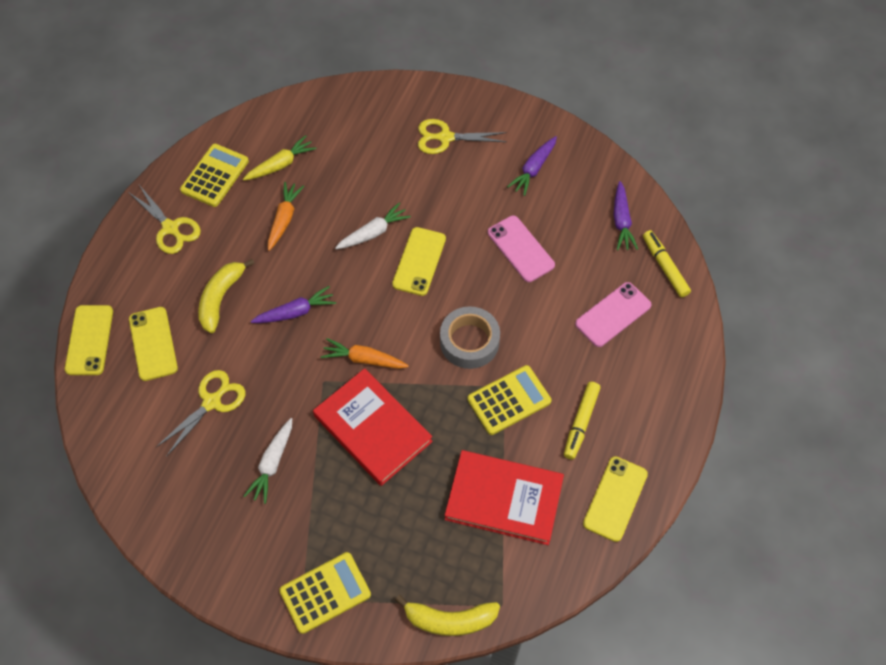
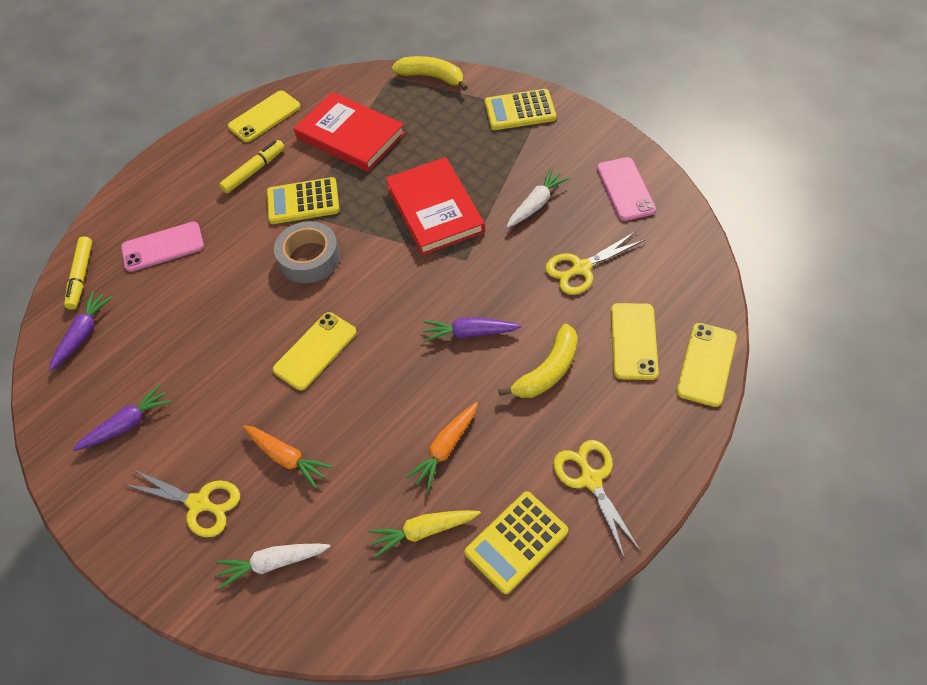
camera: 155 degrees left, 5 degrees down
orange carrot [321,338,409,369] -> orange carrot moved to [243,425,332,488]
white carrot [335,203,411,249] -> white carrot moved to [216,543,331,589]
pink phone [488,215,555,282] -> pink phone moved to [597,157,656,221]

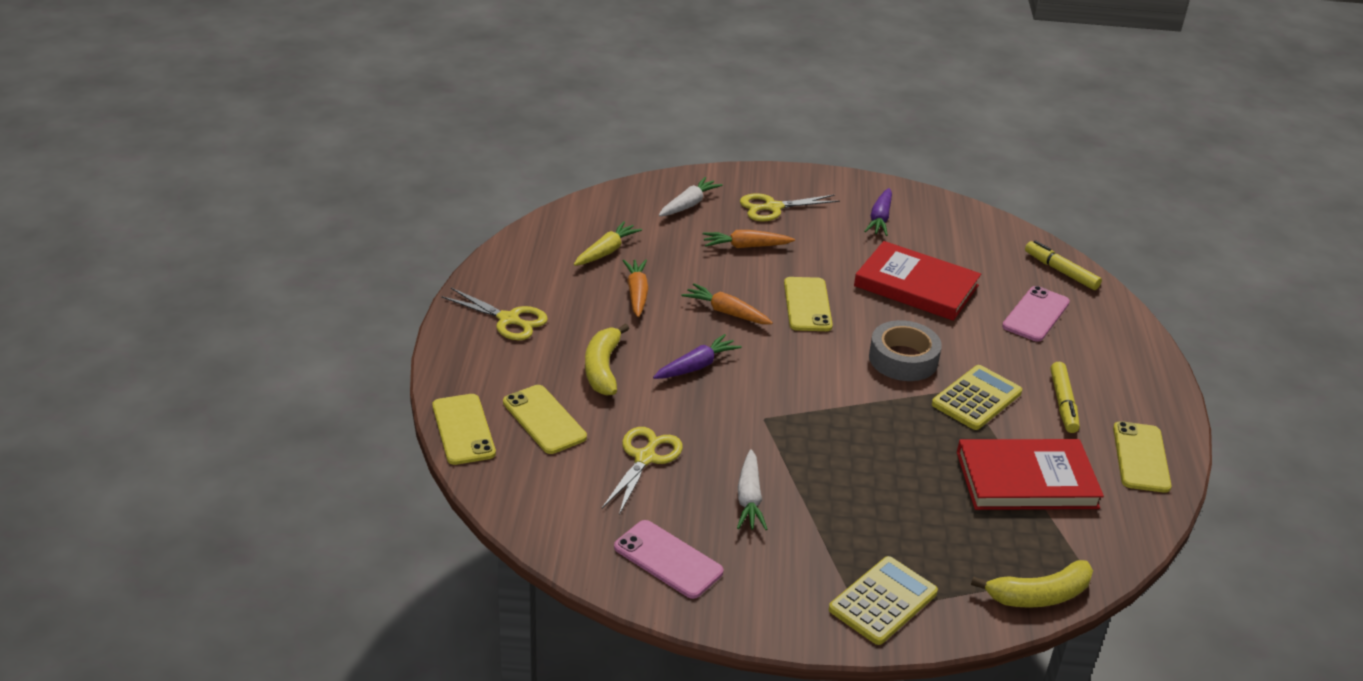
camera: 135 degrees right, 20 degrees down
purple carrot [49,291,113,371] -> none
red book [386,157,485,255] -> red book moved to [854,241,981,321]
yellow calculator [465,491,568,594] -> none
none -> orange carrot [682,283,773,324]

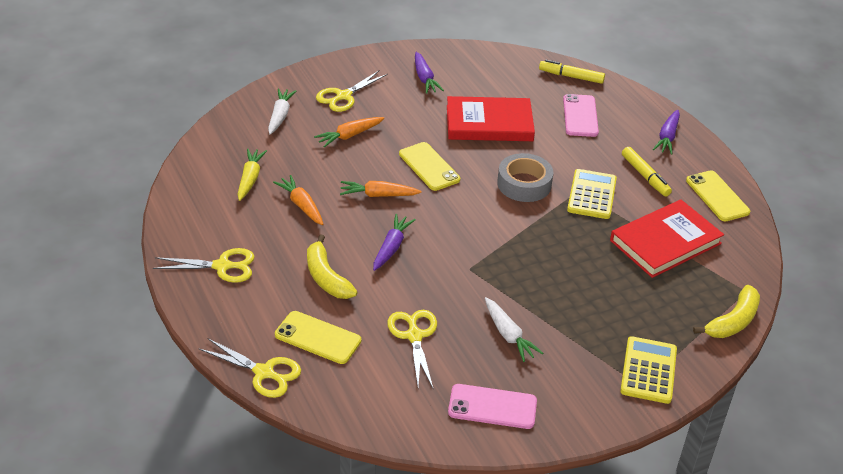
camera: 30 degrees left, 5 degrees up
yellow phone [432,394,496,465] -> yellow scissors [199,338,301,398]
none -> purple carrot [653,110,680,155]

